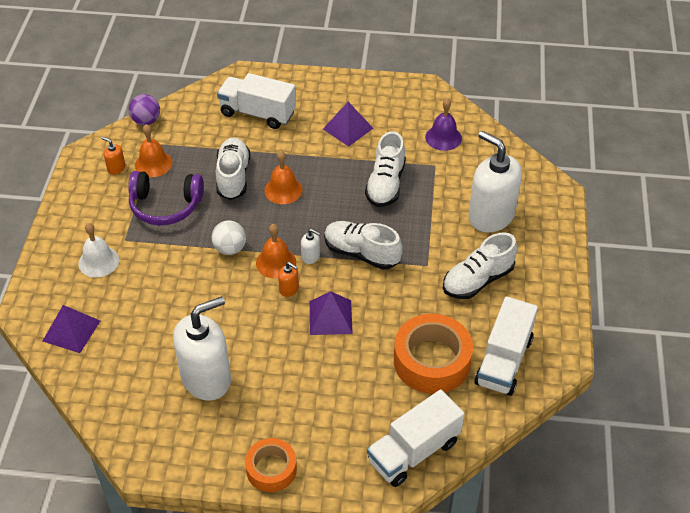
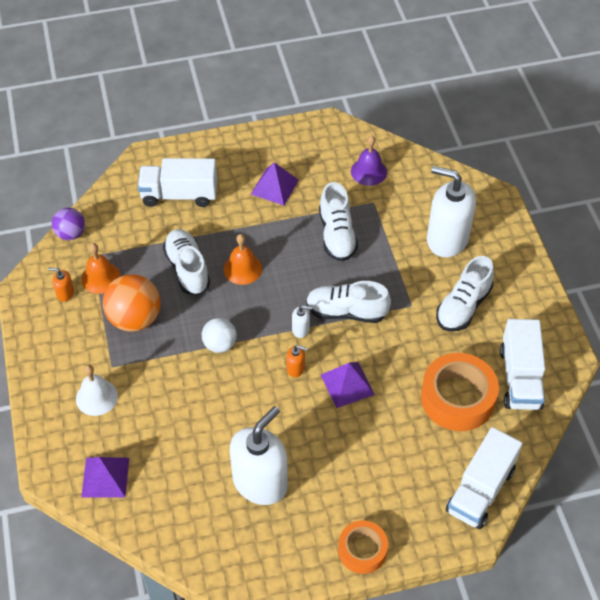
camera: 20 degrees left, 5 degrees up
purple headphones [128,171,204,225] -> orange ball [103,274,161,332]
orange bell [256,224,296,279] -> none

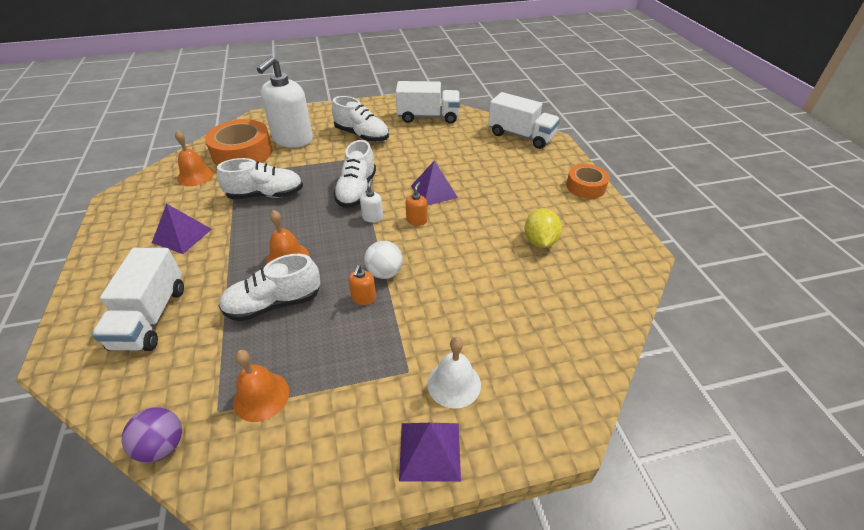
camera: 90 degrees left, 10 degrees down
orange soap dispenser [48,267,74,302] -> orange soap dispenser moved to [348,265,376,305]
purple pyramid [81,457,129,497] -> purple pyramid moved to [399,423,461,482]
orange ball [103,274,161,332] -> none
white soap dispenser [230,406,288,505] -> yellow lemon [524,208,562,248]
purple bell [351,135,387,186] -> orange bell [175,130,214,186]
orange tape [421,353,499,431] -> orange tape moved to [205,119,273,166]

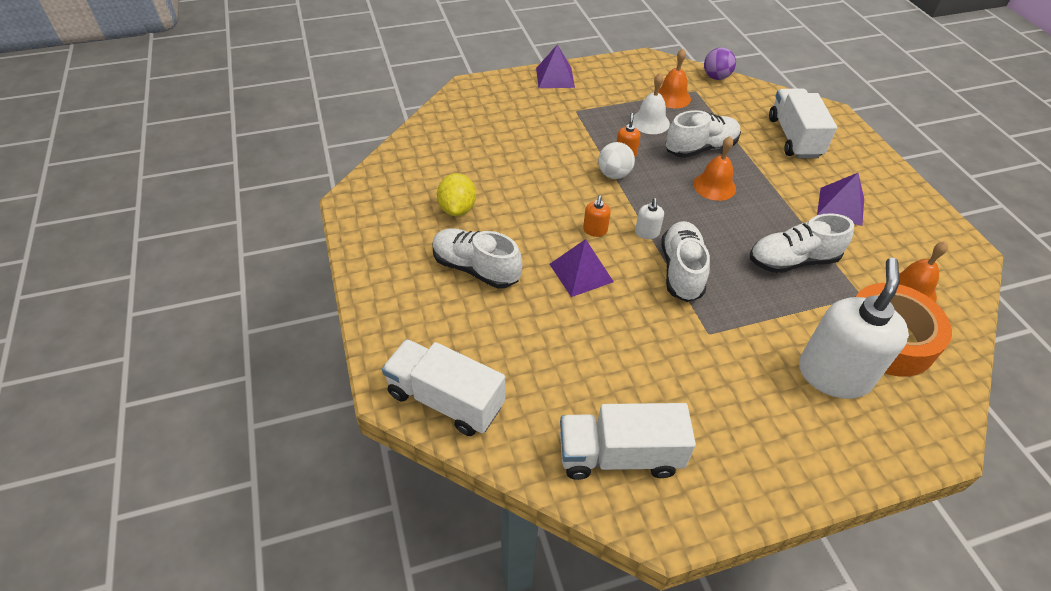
camera: 175 degrees right, 5 degrees up
white shoe [332,96,389,142] -> white shoe moved to [432,228,522,289]
white bell [427,337,481,409] -> white bell moved to [632,73,670,134]
orange tape [566,164,609,199] -> none

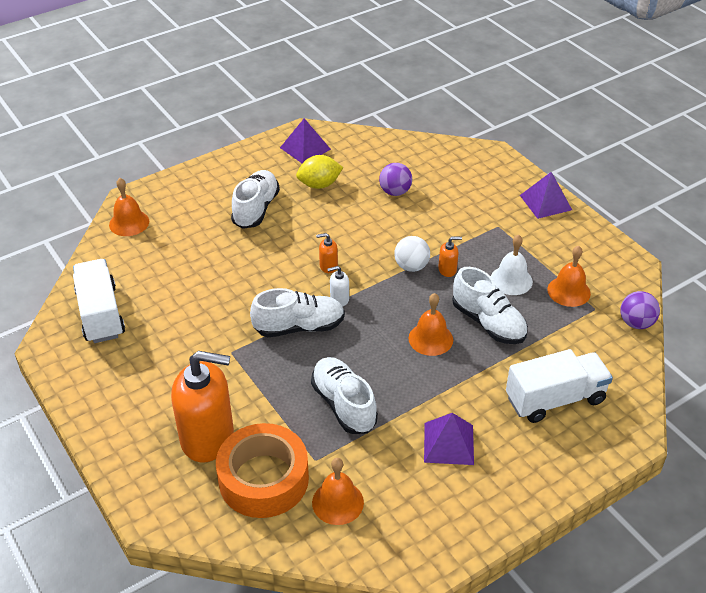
camera: 75 degrees right, 5 degrees down
white truck [382,339,505,436] -> orange bell [109,178,149,236]
purple pyramid [550,239,614,297] -> purple pyramid moved to [280,118,331,163]
white soap dispenser [799,258,909,399] -> orange soap dispenser [171,351,234,463]
none -> purple ball [379,163,412,196]

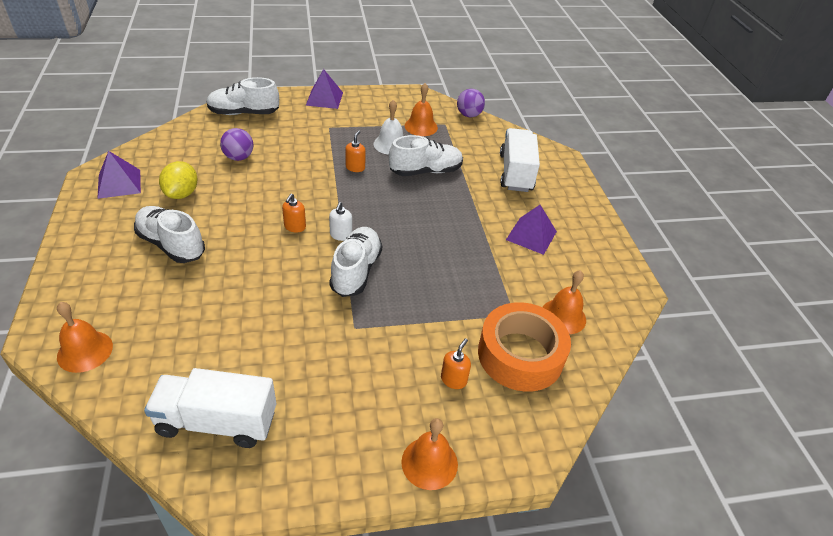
camera: 70 degrees left, 0 degrees up
orange soap dispenser [171,351,234,463] -> orange soap dispenser [441,338,471,389], size x0.40
white shoe [311,357,378,434] -> white shoe moved to [206,77,279,115]
white ball [394,236,430,272] -> none
orange bell [409,293,453,356] -> orange bell moved to [401,418,458,490]

